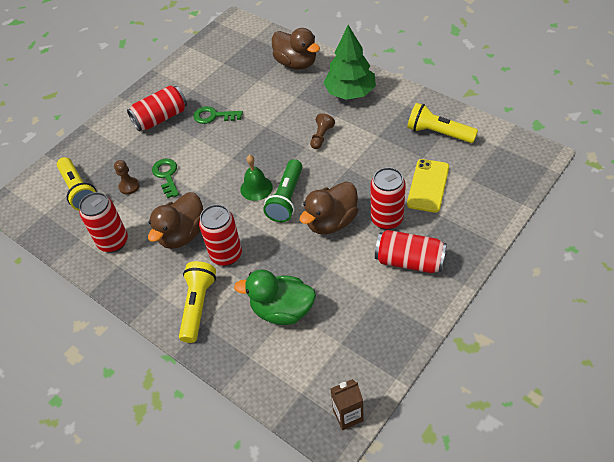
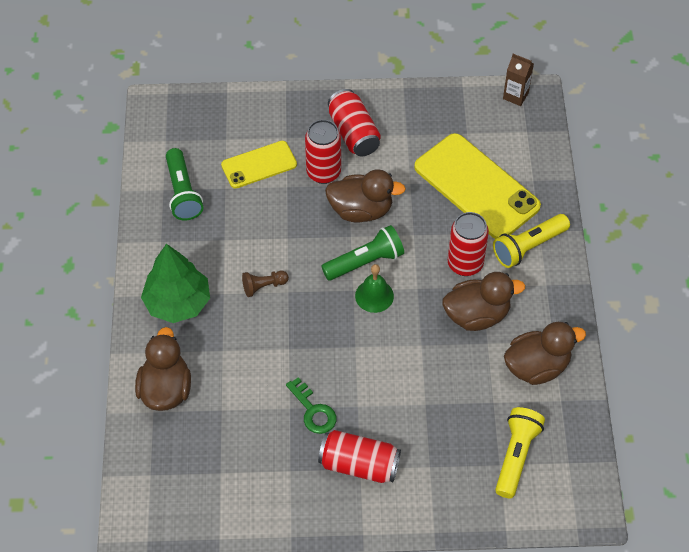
camera: 135 degrees left, 5 degrees up
red can [79,192,128,253] -> brown duck [504,322,586,385]
brown pawn [114,160,139,195] -> none
green key [152,159,179,198] -> none
green duck [234,269,316,325] -> yellow phone [414,133,541,239]
yellow flashlight [407,103,478,143] -> green flashlight [166,148,203,220]

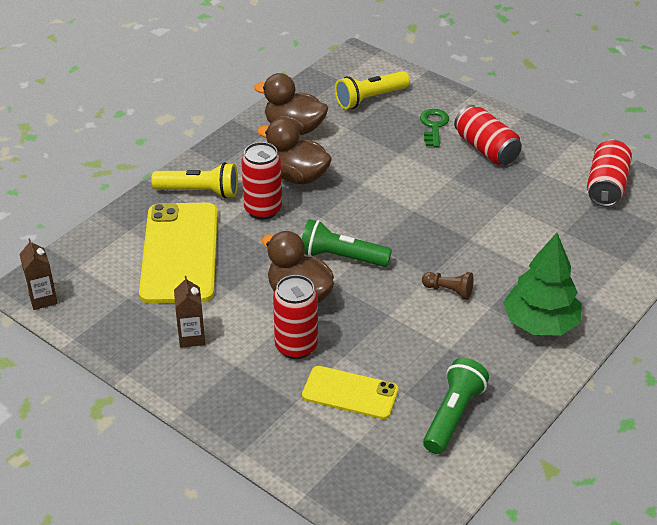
camera: 140 degrees left, 15 degrees down
brown duck [135,327,191,411] -> none
green key [286,377,337,434] -> green key moved to [420,109,449,147]
red can [328,89,381,156] -> red can moved to [587,140,632,207]
green bell [355,264,394,313] -> none
none -> brown carton [174,276,205,348]

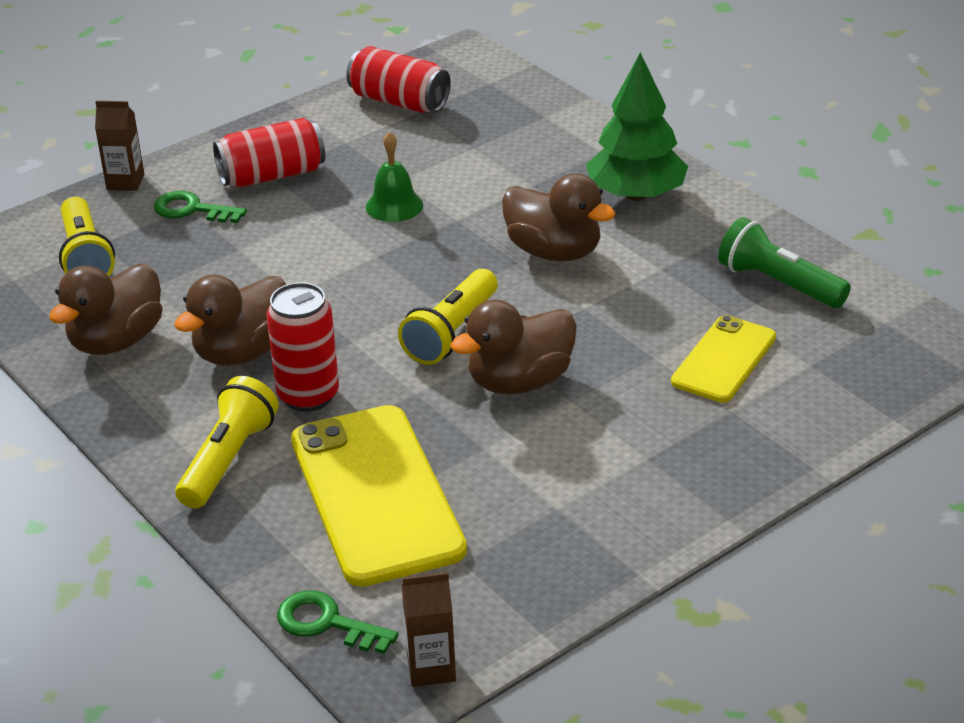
camera: 75 degrees left, 5 degrees down
yellow phone [139,203,218,304] -> yellow phone turned 60 degrees clockwise [291,405,467,587]
brown carton [174,276,205,348] -> brown carton moved to [95,101,144,191]
red can [273,275,318,359] -> none
green flashlight [302,219,392,267] -> yellow flashlight [398,269,498,365]
brown pawn [422,272,473,300] -> brown duck [502,173,616,261]
none -> green key [277,590,399,654]
none -> green bell [366,131,423,222]

